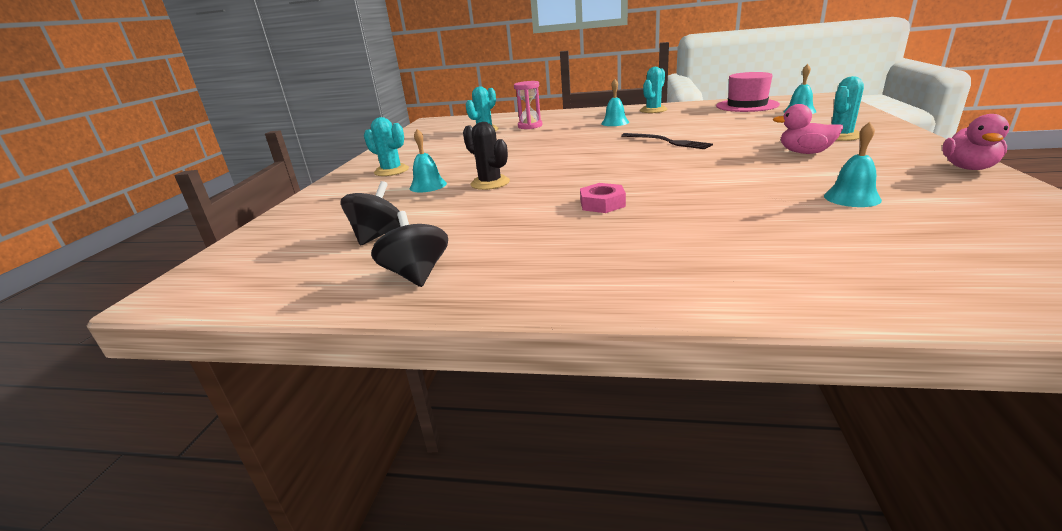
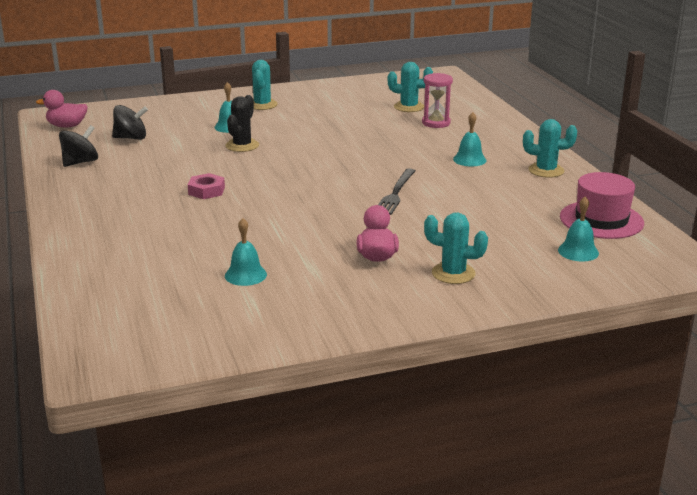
camera: 60 degrees right, 0 degrees up
pink duck [942,114,1010,170] -> pink duck moved to [36,90,88,127]

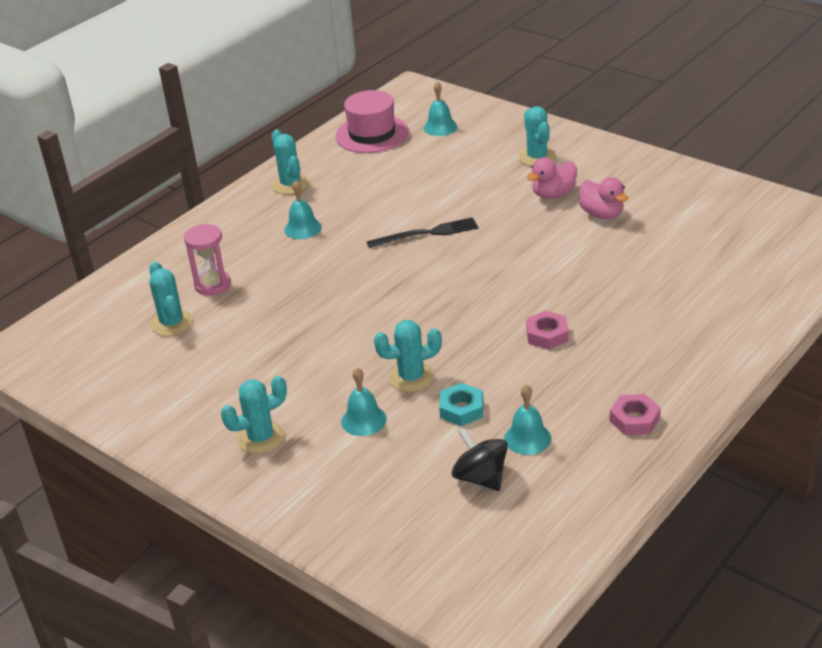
camera: 120 degrees left, 10 degrees up
pink duck [36,90,88,127] -> pink duck moved to [579,177,628,219]
black spinning top [59,125,98,167] -> none
turquoise bell [225,218,267,286] -> turquoise bell moved to [504,384,551,455]
black cactus [226,95,259,152] -> turquoise cactus [374,320,442,392]
none -> turquoise nut [439,383,483,426]
none -> pink nut [609,394,661,435]

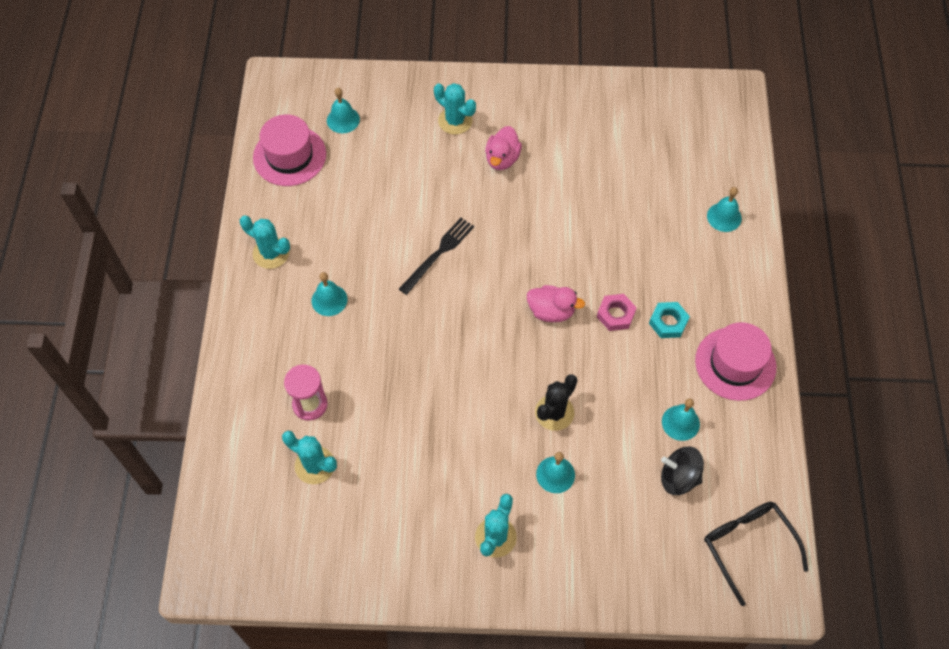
camera: 40 degrees left, 25 degrees up
turquoise cactus [374,320,442,392] -> black cactus [535,374,577,431]
turquoise nut [439,383,483,426] -> turquoise nut moved to [649,302,690,338]
pink duck [579,177,628,219] -> pink duck moved to [527,285,585,322]
pink nut [609,394,661,435] -> pink hat [695,322,776,401]
none -> black glasses [704,502,808,606]
none -> turquoise bell [707,187,742,232]

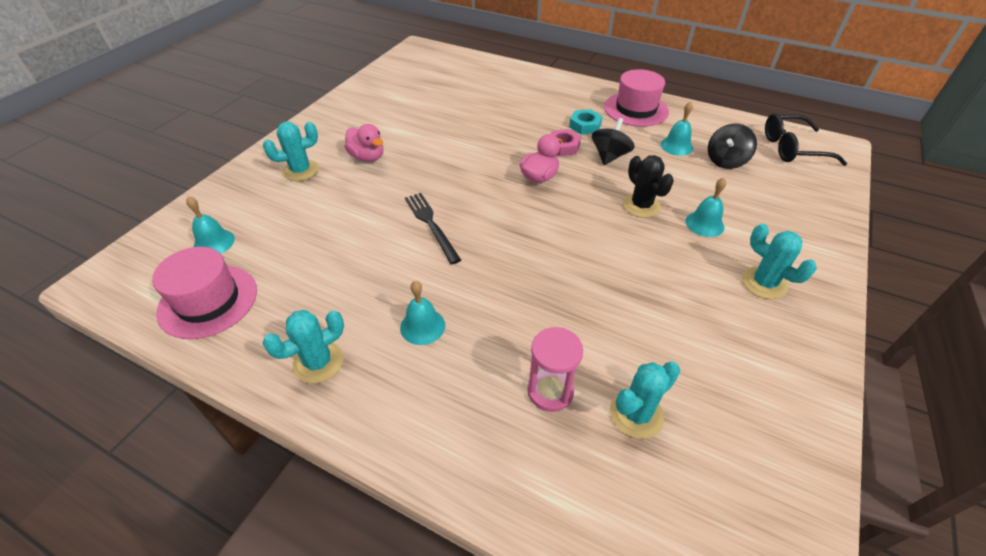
camera: 65 degrees left, 15 degrees down
turquoise bell [707,187,742,232] -> none
none -> black spinning top [592,118,635,165]

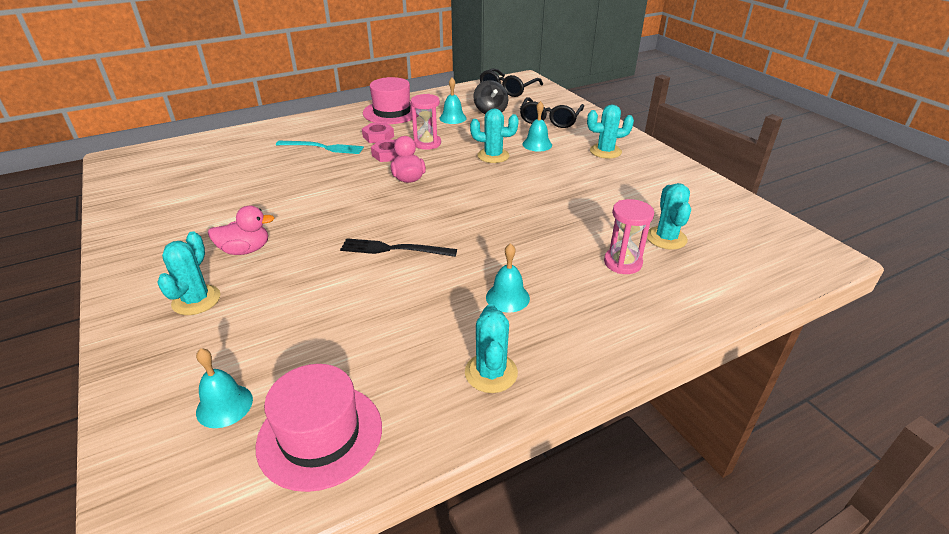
camera: 55 degrees left, 10 degrees down
turquoise nut [569,109,603,134] -> pink nut [362,123,394,143]
black spinning top [592,118,635,165] -> pink hourglass [411,94,441,150]
black cactus [623,155,674,218] -> turquoise cactus [470,108,519,163]
none -> turquoise fork [276,141,364,154]
none -> black glasses [520,97,584,128]

